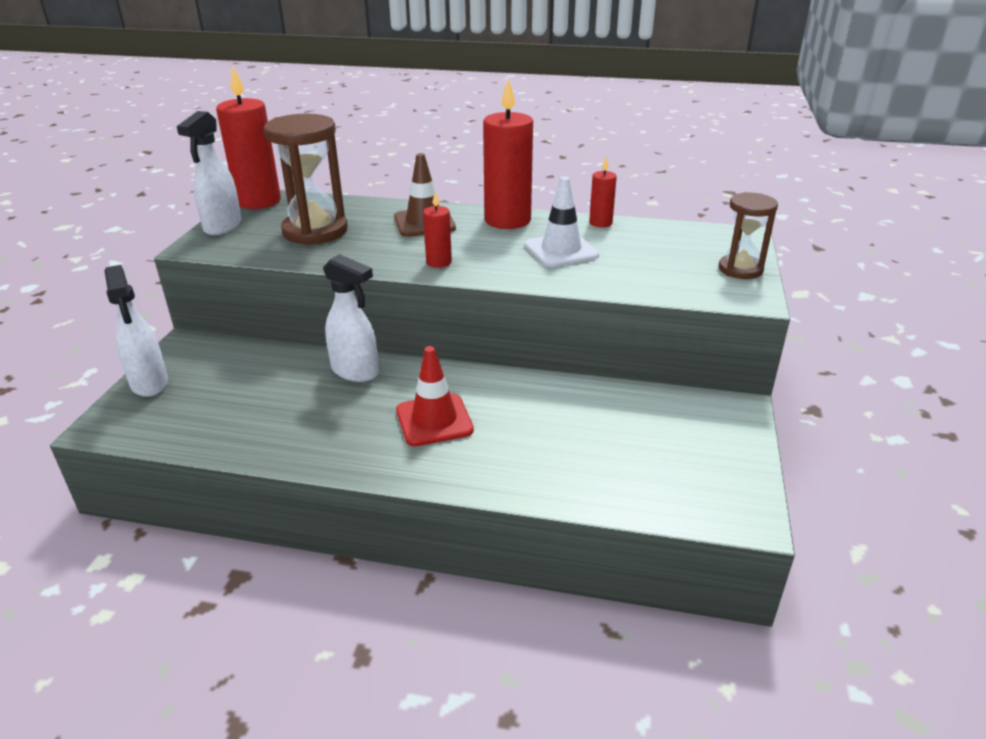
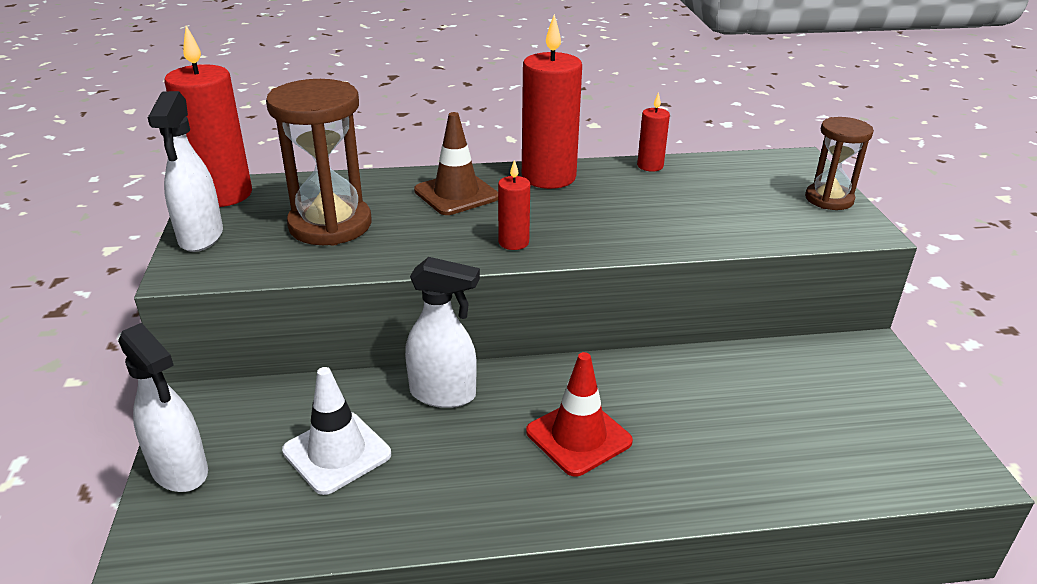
camera: 20 degrees left, 0 degrees up
white traffic cone [525,177,599,267] -> white traffic cone moved to [282,367,391,495]

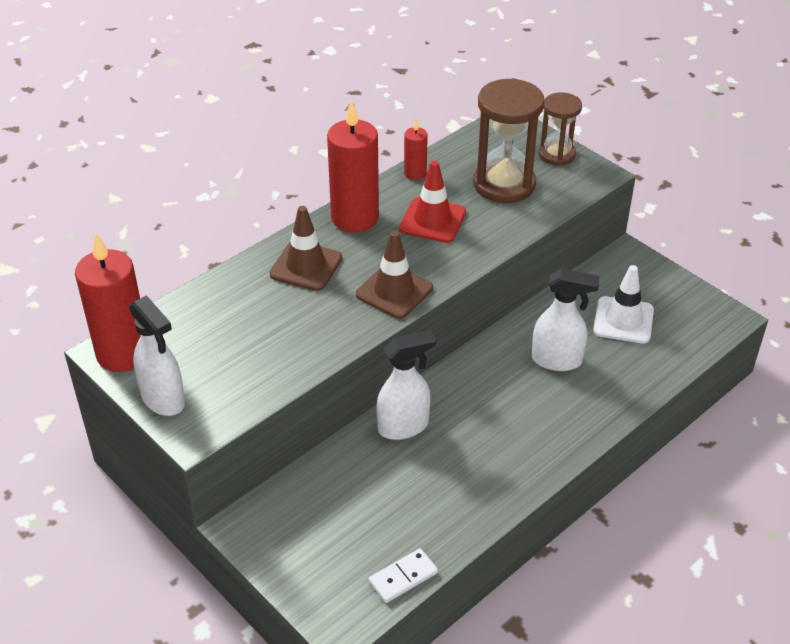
camera: 35 degrees left, 10 degrees up
white spray bottle [118,323,208,492] -> white spray bottle moved to [532,269,599,371]
brown hourglass [266,79,371,246] -> brown hourglass moved to [473,78,545,203]
white traffic cone [282,367,391,495] -> white traffic cone moved to [593,265,654,344]
red candle [498,160,530,250] -> brown traffic cone [356,231,433,319]
red traffic cone [526,352,633,477] -> red traffic cone moved to [399,161,466,243]
none -> white domino [369,548,438,603]

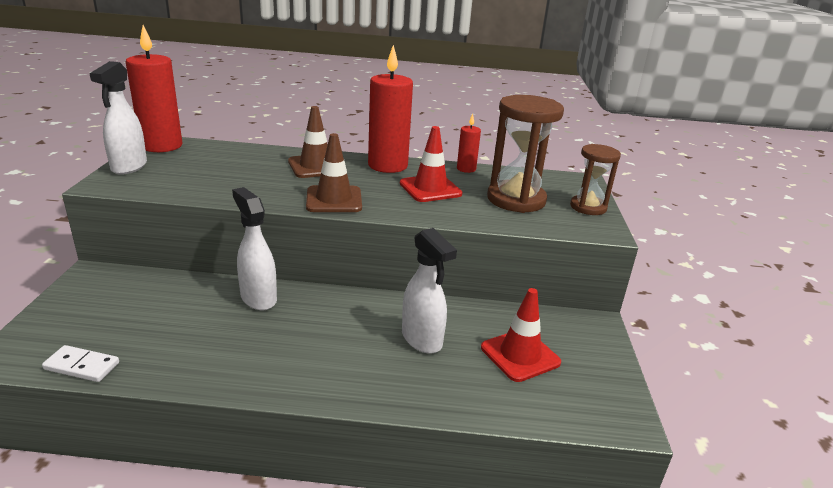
camera: 45 degrees right, 15 degrees down
white spray bottle [376,330,436,440] -> white spray bottle turned 150 degrees counterclockwise [232,187,277,310]
white traffic cone [593,265,654,344] -> red traffic cone [481,288,561,382]

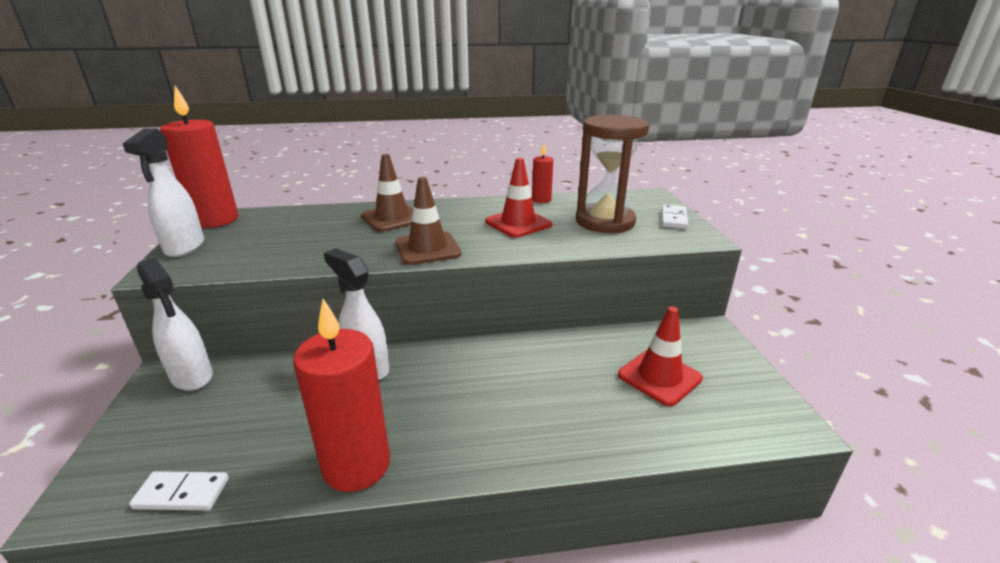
camera: 10 degrees left, 0 degrees up
red candle [368,45,413,173] -> red candle moved to [293,299,390,492]
white spray bottle [402,228,457,354] -> white spray bottle moved to [137,258,213,391]
brown hourglass [570,144,621,215] -> white domino [662,205,688,229]

